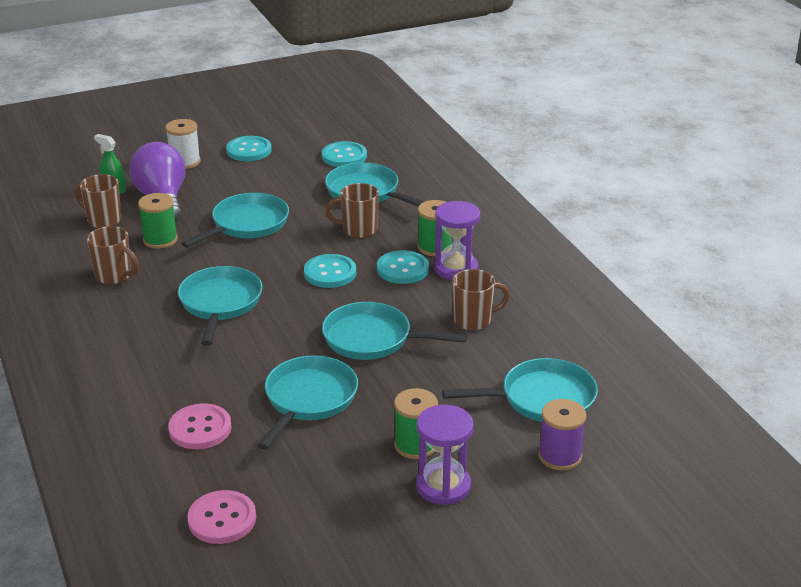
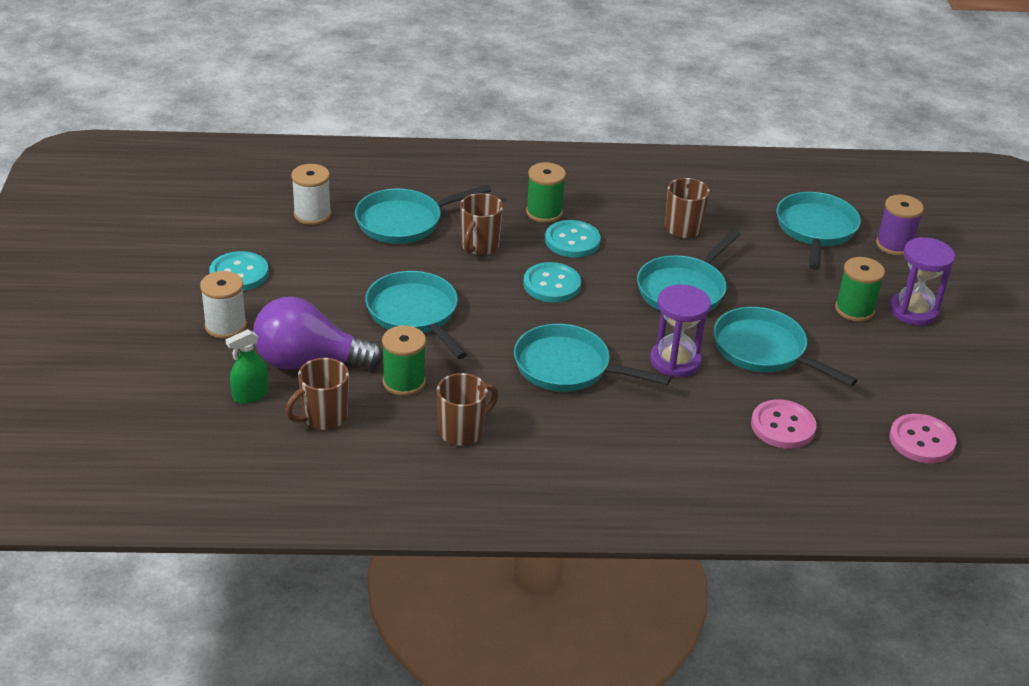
camera: 70 degrees left, 5 degrees up
turquoise button [322,141,367,167] -> white spool [291,164,331,225]
purple hourglass [435,201,480,280] -> purple hourglass moved to [650,284,711,377]

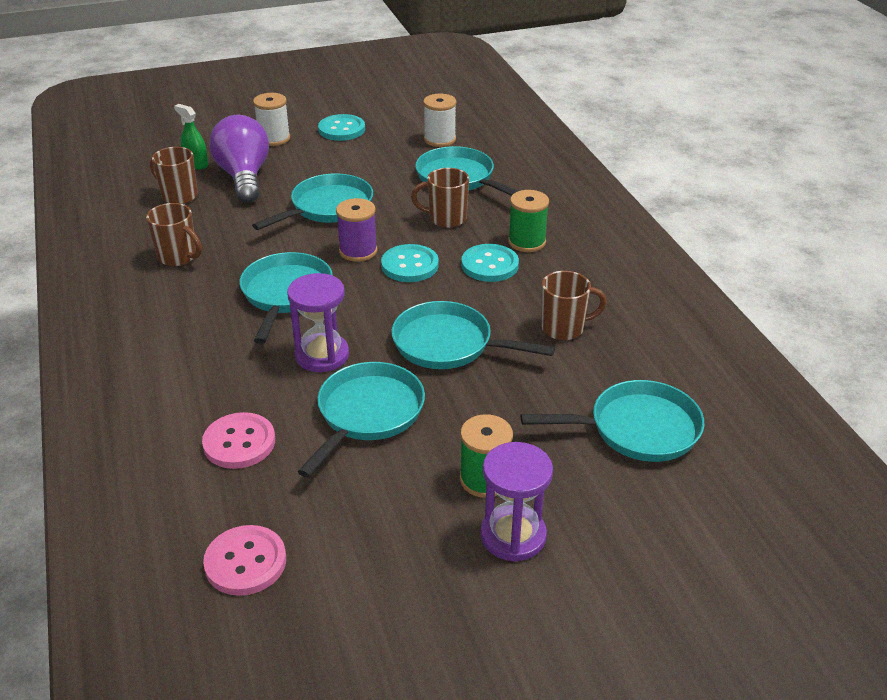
camera: 75 degrees right, 0 degrees up
green spool [382,325,426,396] -> none
purple spool [876,194,924,256] -> purple spool moved to [336,198,378,262]

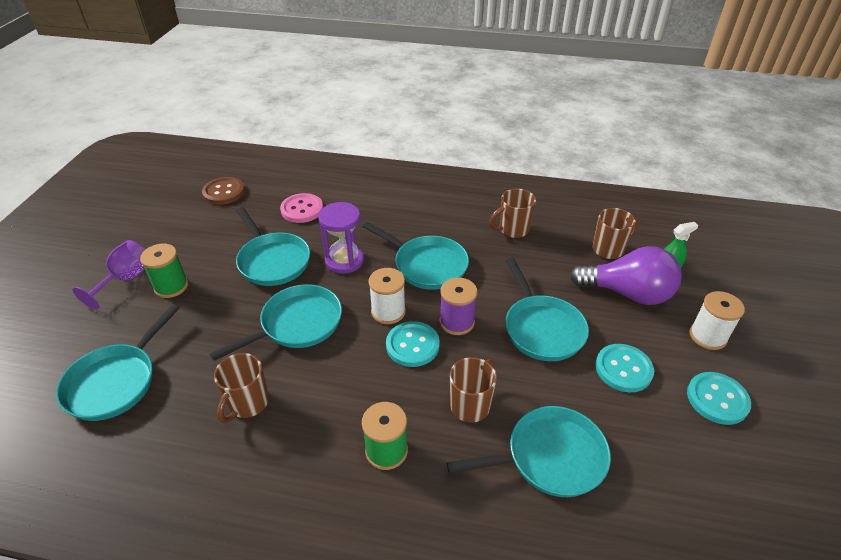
camera: 120 degrees right, 5 degrees up
pink button [203,525,286,596] -> brown button [202,177,245,205]
white spool [423,94,456,147] -> white spool moved to [369,268,406,324]
turquoise button [461,244,519,282] -> turquoise button moved to [595,344,654,392]
purple hourglass [480,442,553,562] -> purple goblet [73,240,145,310]

